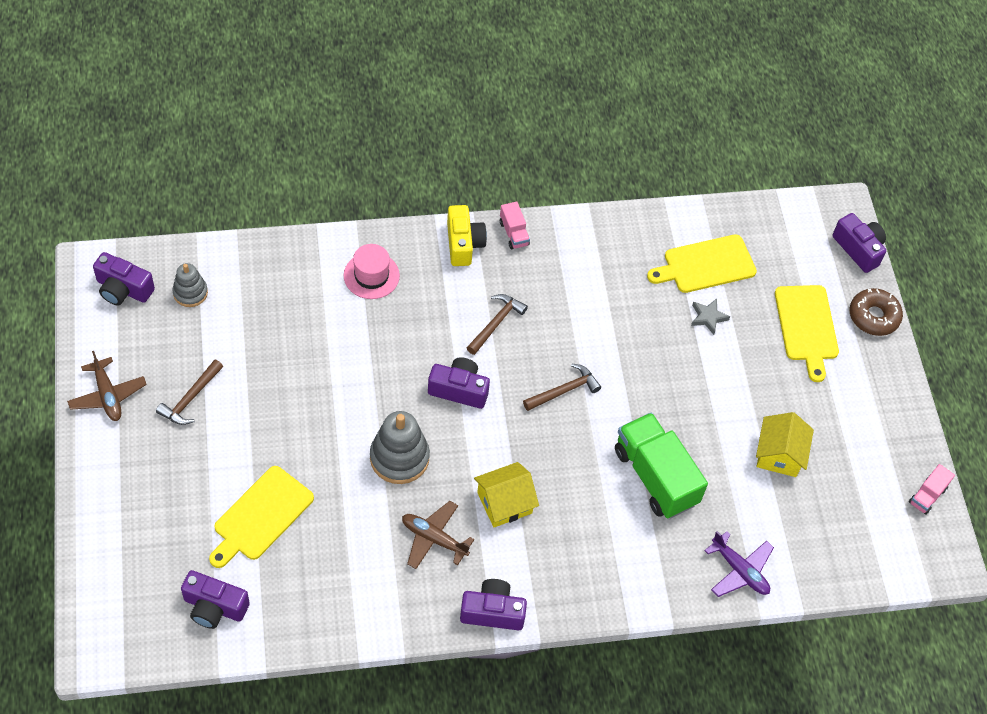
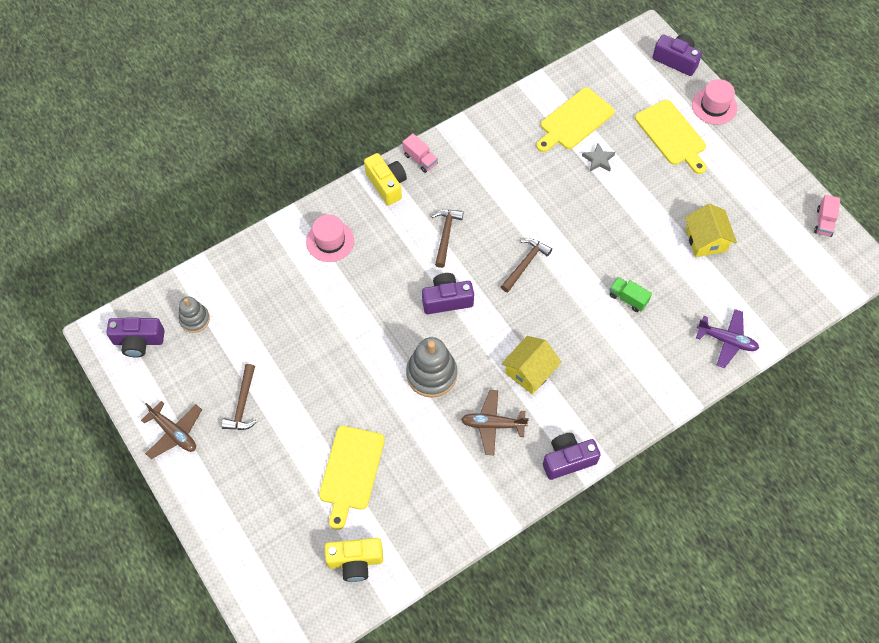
camera: 20 degrees left, 5 degrees up
purple camera [181,570,250,629] -> yellow camera [325,538,383,582]
green truck [615,412,708,518] -> green truck [609,277,652,312], size x0.47
brown donut [850,288,903,336] -> pink hat [692,79,737,125]

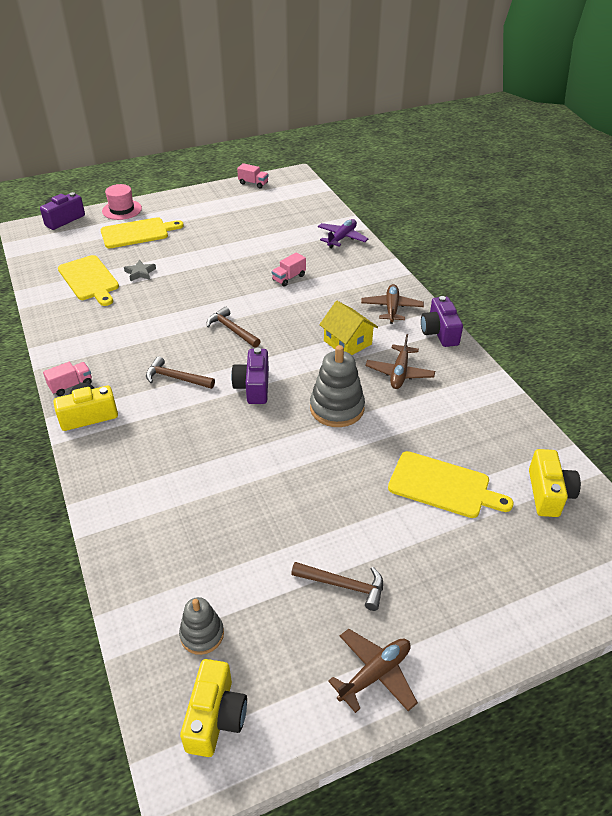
camera: 80 degrees left, 20 degrees down
purple camera [107,318,165,357] -> yellow camera [180,659,247,757]
pink hat [306,214,354,262] -> none
green truck [609,277,652,312] -> pink truck [272,252,306,286]
yellow house [685,204,737,257] -> none
none -> brown plane [361,284,424,324]

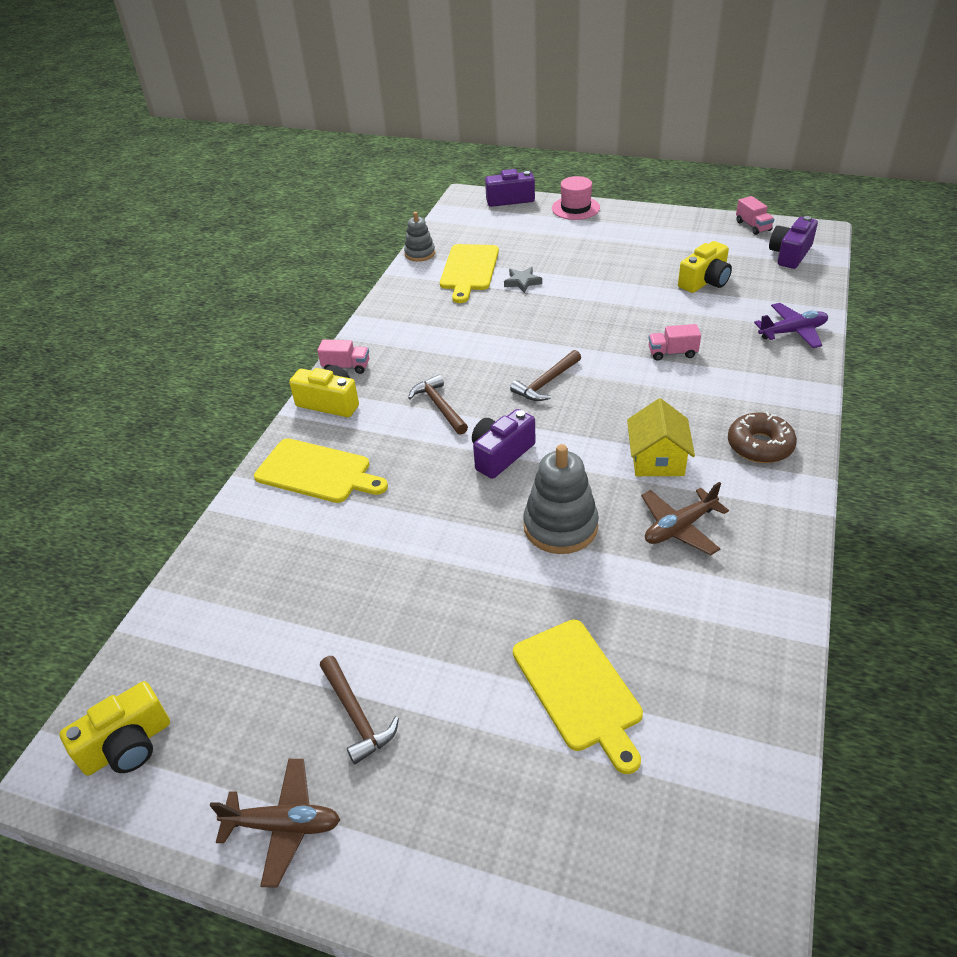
camera: 45 degrees right, 0 degrees up
yellow cutting board [101,217,184,248] -> yellow cutting board moved to [254,438,388,503]
grey stacking toy [179,597,224,655] -> grey stacking toy moved to [404,212,435,262]
brown hammer [207,307,261,348] -> brown hammer turned 135 degrees counterclockwise [510,350,581,401]
brown plane [361,284,424,324] -> brown donut [728,412,797,463]
purple camera [421,296,463,347] -> purple camera moved to [769,216,818,269]
yellow camera [529,449,581,517] -> yellow camera moved to [678,241,732,293]

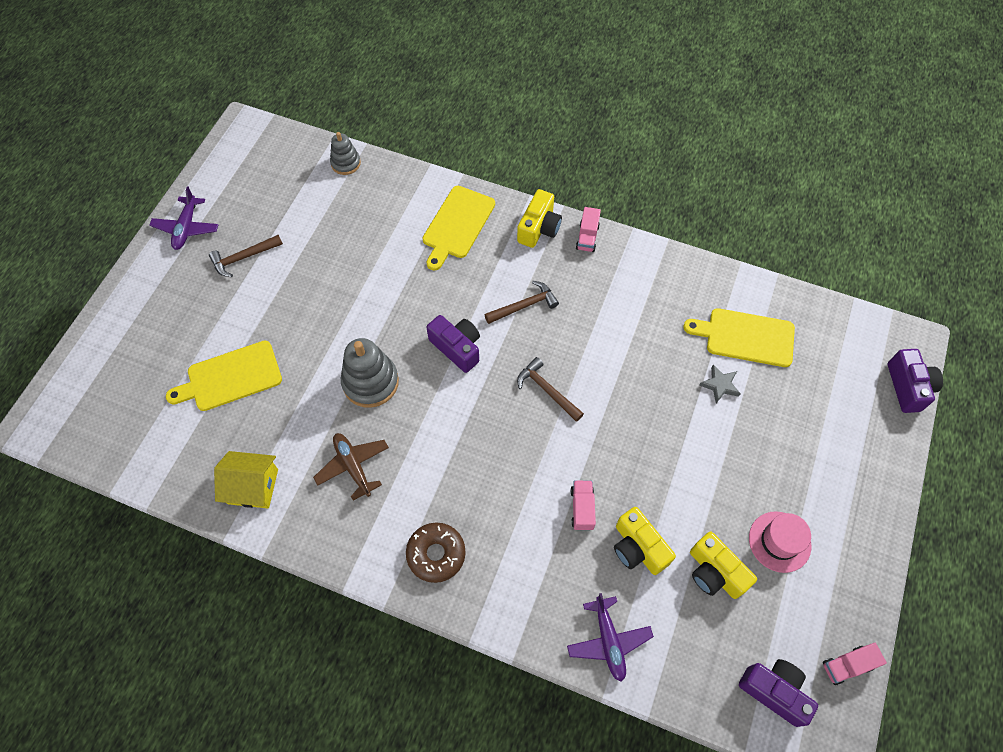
camera: 90 degrees right, 20 degrees up
yellow camera [59,681,170,776] -> yellow camera moved to [614,507,676,575]
brown plane [209,759,340,888] -> purple plane [150,186,219,250]
grey stacking toy [404,212,435,262] -> grey stacking toy moved to [330,132,361,175]
pink hat [552,176,600,220] -> pink hat moved to [749,511,812,573]
yellow house [627,398,695,476] -> yellow house moved to [214,451,278,508]

